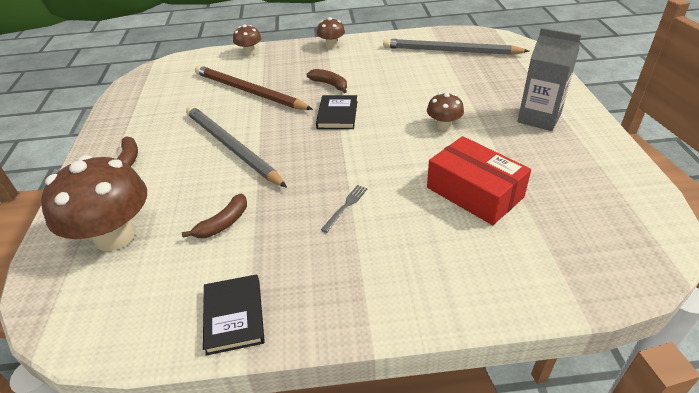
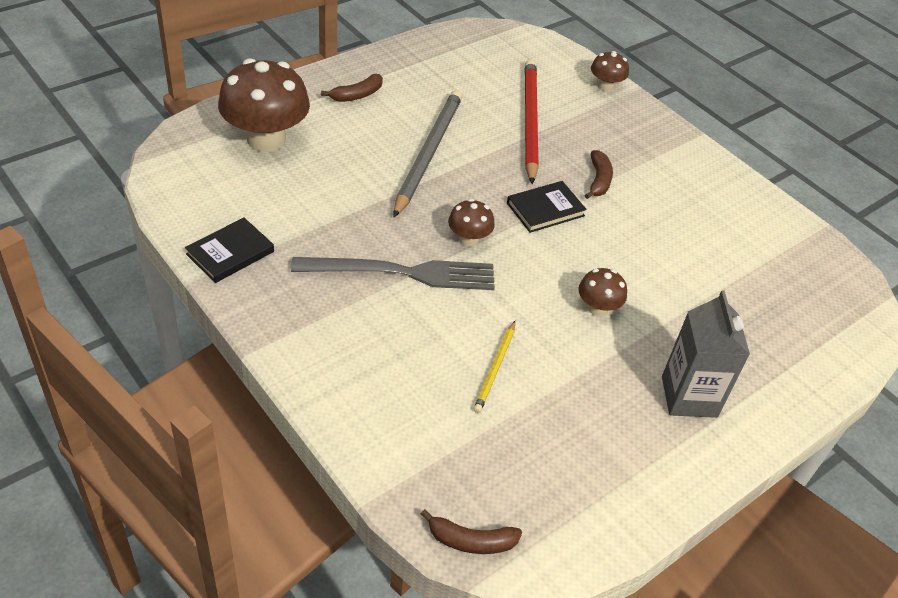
camera: 50 degrees right, 5 degrees up
brown banana [182,193,247,238] -> brown banana moved to [421,509,522,554]
brown pencil [195,65,313,110] -> red pencil [525,59,539,184]
brown mushroom [317,17,345,48] -> brown mushroom moved to [448,199,495,246]
grey fork [321,185,368,233] -> grey fork [291,257,495,290], size x2.48
grey pencil [383,39,529,55] -> none
red box [427,136,531,225] -> yellow pencil [474,321,515,413]

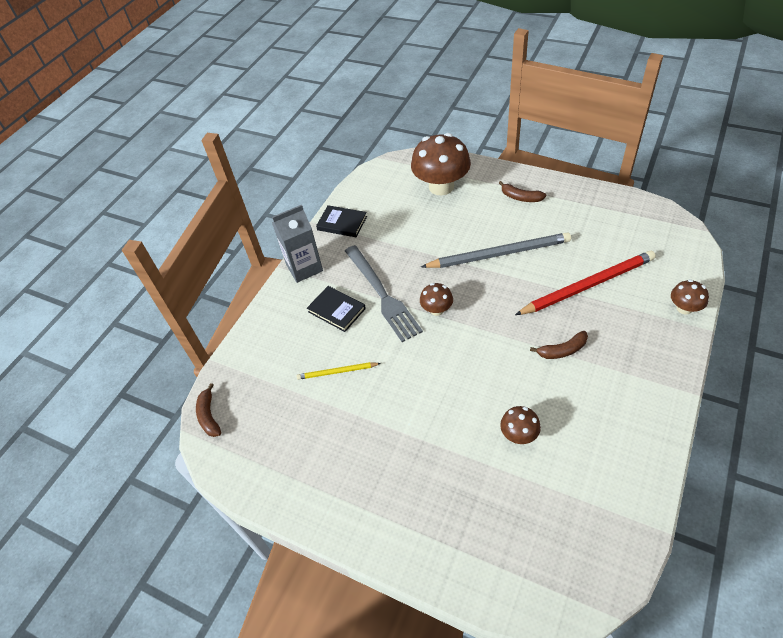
camera: 75 degrees right, 5 degrees up
black book [507,181,587,233] -> black book moved to [307,286,366,332]
brown mushroom [578,268,627,316] -> brown mushroom moved to [500,406,541,444]
grey carton [662,290,750,418] -> grey carton moved to [272,205,323,283]

